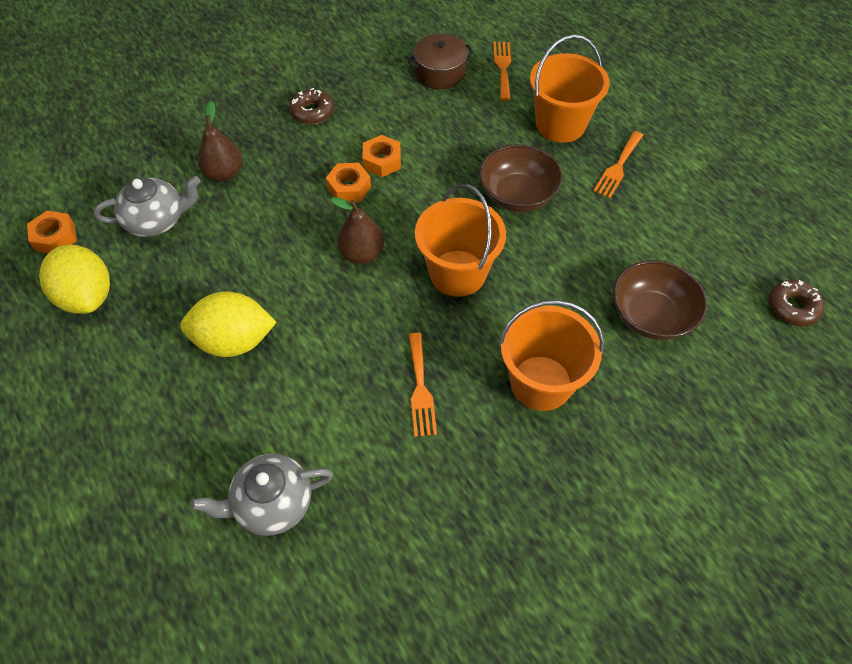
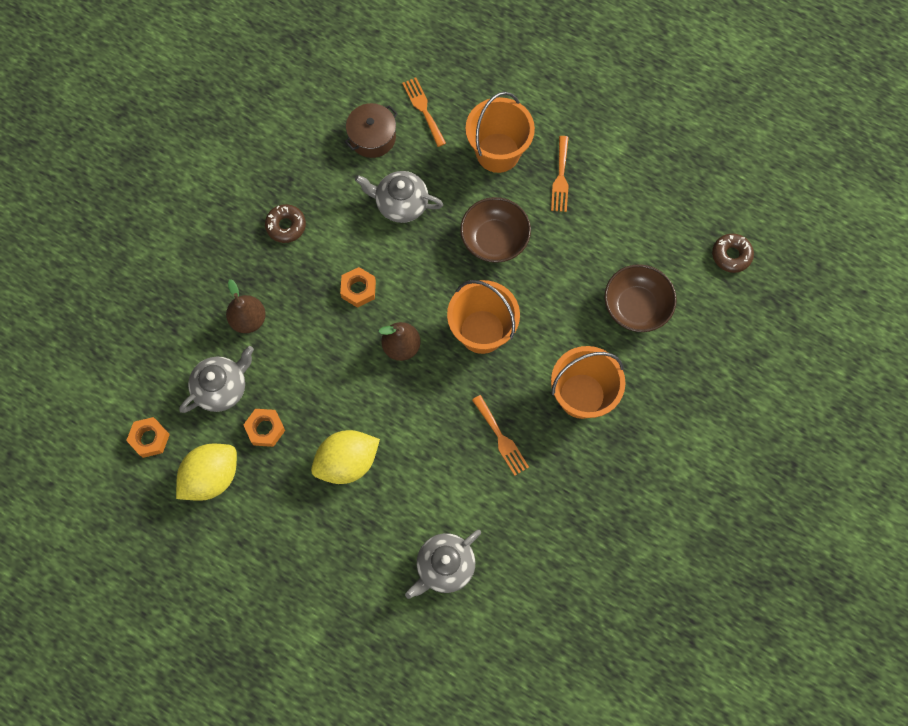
camera: 25 degrees left, 15 degrees up
yellow lemon [39,245,110,314] -> yellow lemon turned 75 degrees counterclockwise [176,444,237,501]
orange nut [362,135,401,177] -> orange nut moved to [244,409,285,447]
none -> grey teapot [355,171,443,223]

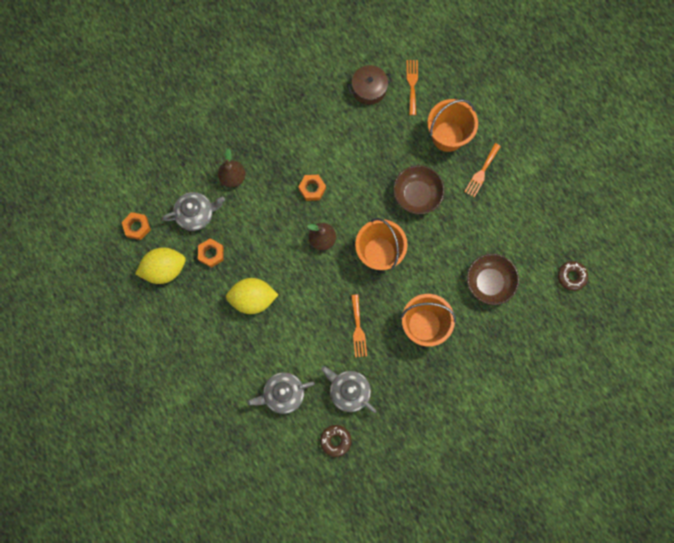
camera: 25 degrees right, 5 degrees up
brown donut [265,204,306,243] -> brown donut moved to [320,425,351,457]
grey teapot [355,171,443,223] -> grey teapot moved to [321,366,376,413]

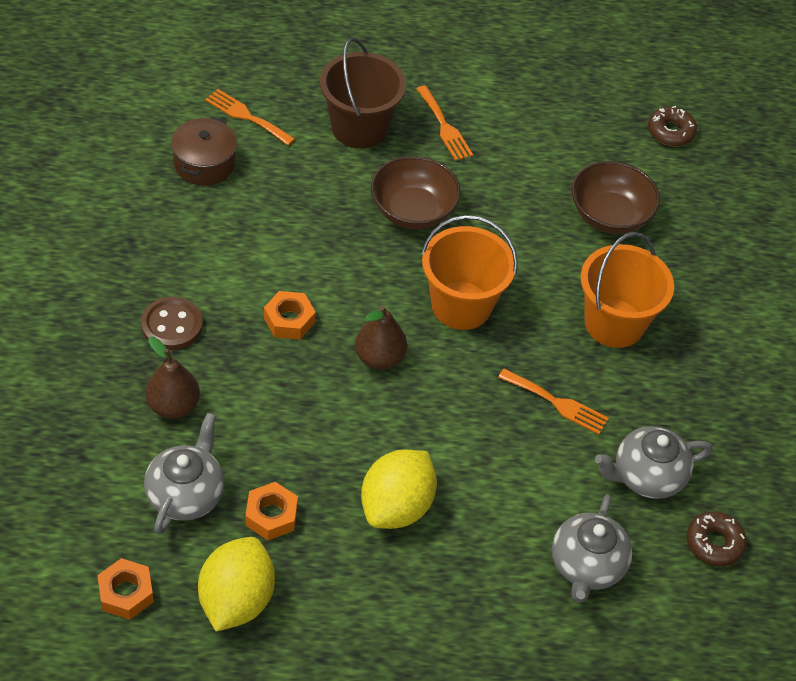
camera: 60 degrees left, 25 degrees down
orange bucket [428,99,478,152] -> brown bucket [320,37,406,148]
none -> brown button [141,297,203,350]

